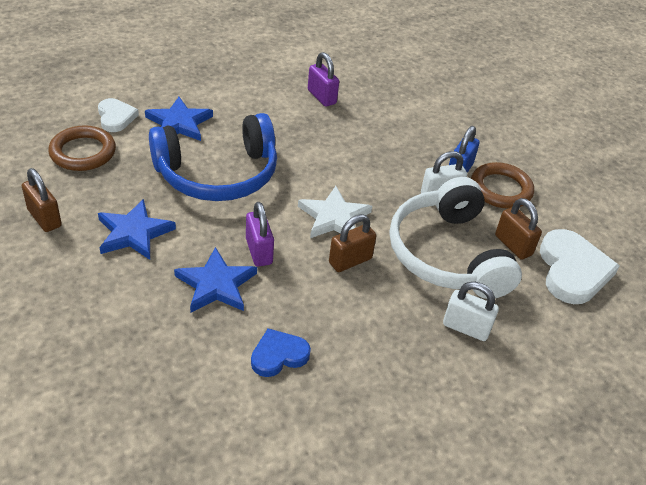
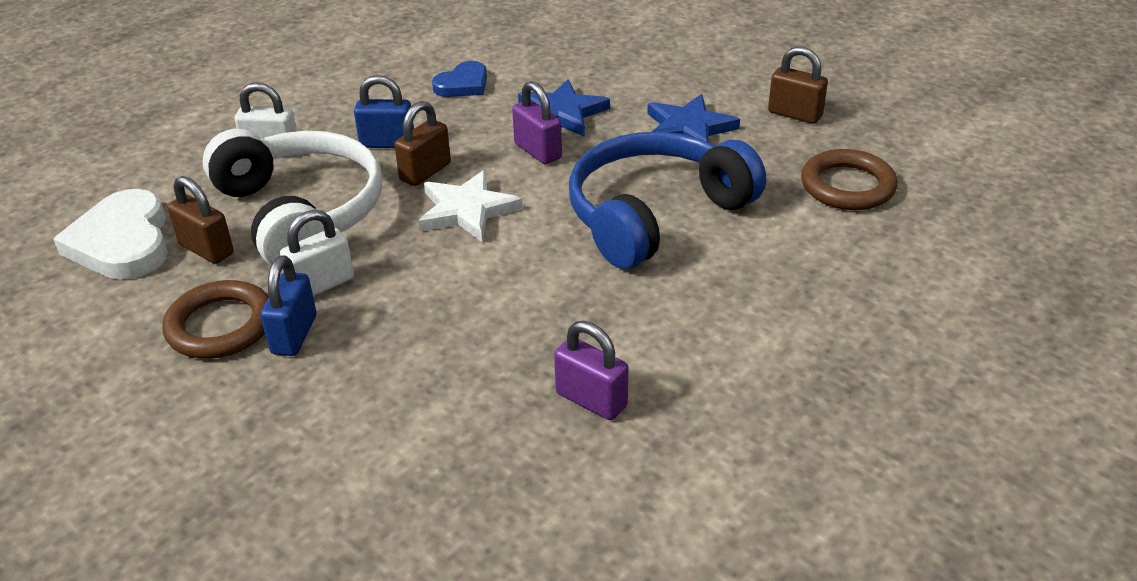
camera: 165 degrees right, 5 degrees down
white heart [98,98,139,132] -> none
blue star [145,97,213,141] -> none
none -> blue padlock [354,75,414,148]

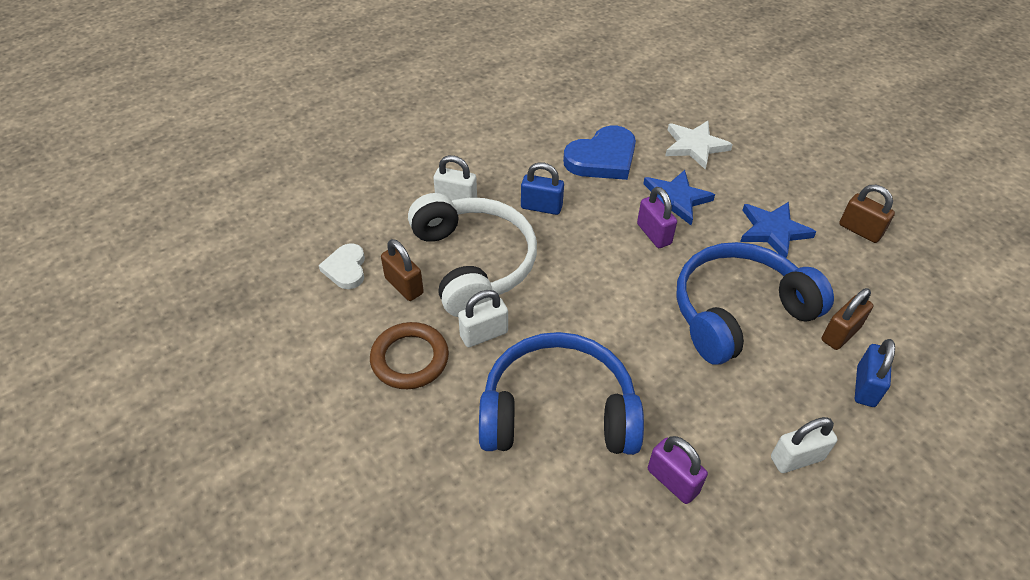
camera: 10 degrees right, 10 degrees up
white heart [53,189,168,280] -> white heart [319,243,365,289], size x0.59
blue padlock [260,255,317,356] -> blue padlock moved to [855,339,895,407]
brown padlock [394,101,451,186] -> brown padlock moved to [821,288,874,350]
white star [418,170,523,242] -> white star moved to [665,121,733,170]
blue heart [432,61,487,97] -> blue heart [563,126,636,180], size x1.69
brown ring [801,149,898,210] -> none
none -> blue headphones [479,332,644,455]
none -> white padlock [771,417,837,473]

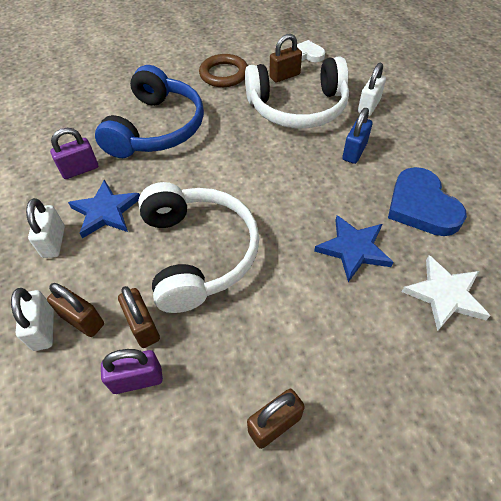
camera: 105 degrees right, 5 degrees up
white padlock [458,290,508,347] -> white padlock moved to [11,288,54,351]
purple padlock [637,187,677,248] -> purple padlock moved to [101,349,163,394]
blue headphones [676,242,834,365] -> white headphones [138,182,260,313]
blue star [740,202,816,258] -> blue star moved to [68,180,140,239]
blue padlock [855,339,895,407] -> brown padlock [47,283,104,337]

